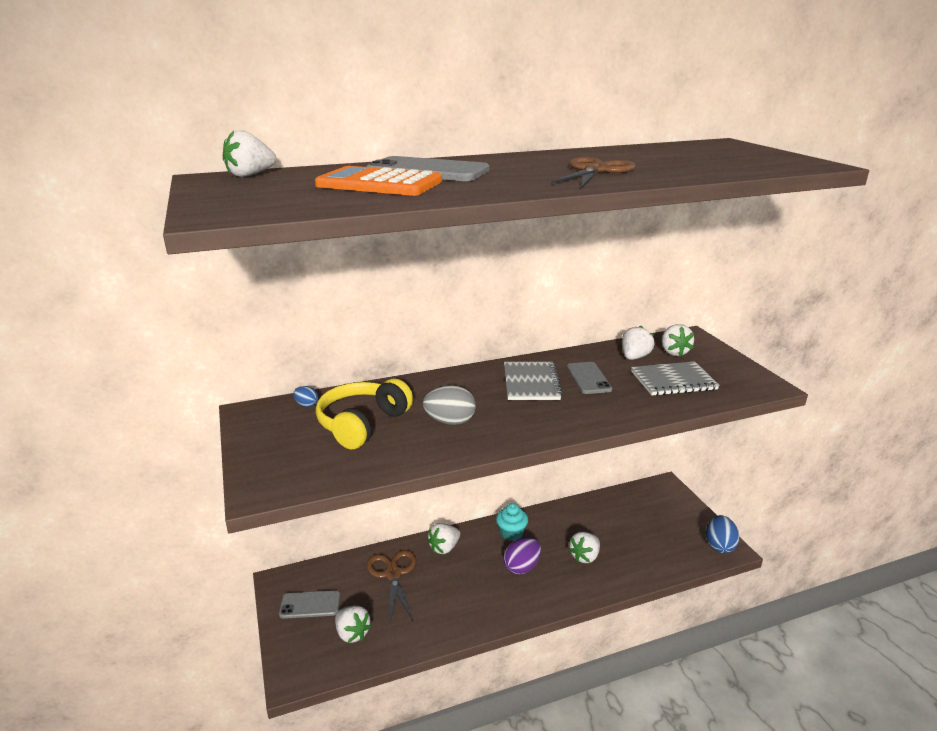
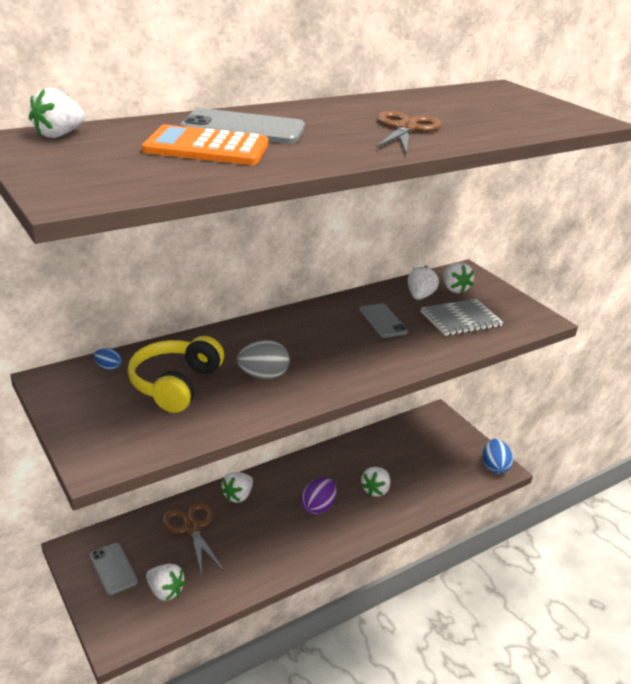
camera: 15 degrees left, 5 degrees up
grey phone [279,590,340,619] -> grey phone turned 75 degrees clockwise [90,543,138,595]
turquoise cupcake [496,503,528,541] -> none
grey notebook [504,362,563,400] -> none

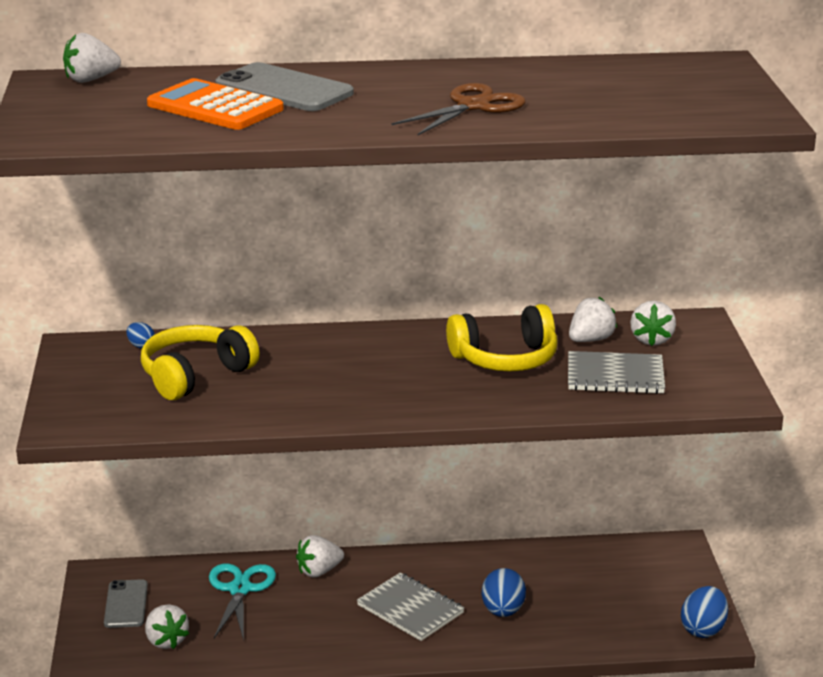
camera: 30 degrees right, 5 degrees down
brown scissors [162,502,224,576] -> turquoise scissors [209,564,276,641]
grey egg [237,340,290,379] -> none
purple egg [301,478,337,515] -> grey notebook [357,572,464,641]
grey phone [359,304,408,338] -> yellow headphones [446,304,558,372]
white strawberry [360,467,390,497] -> blue egg [482,568,526,617]

